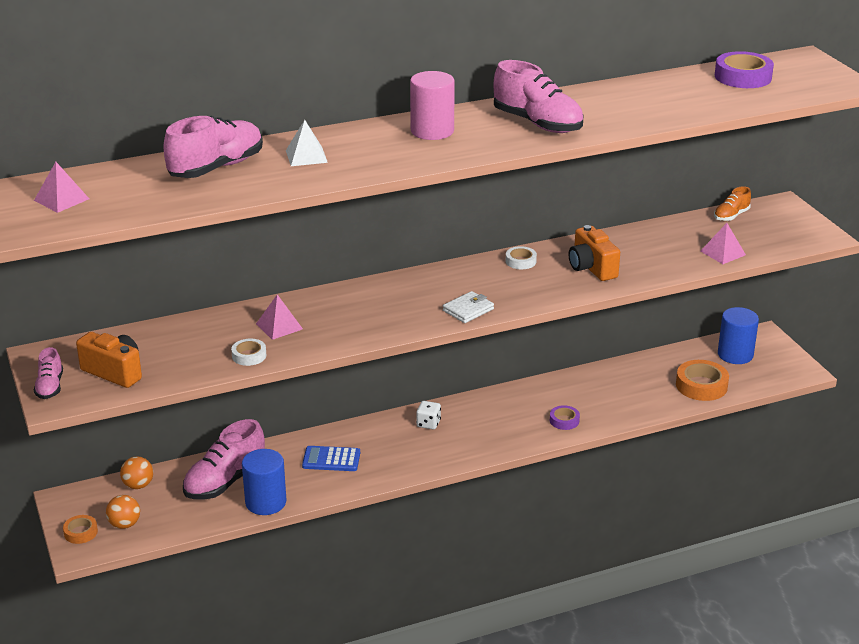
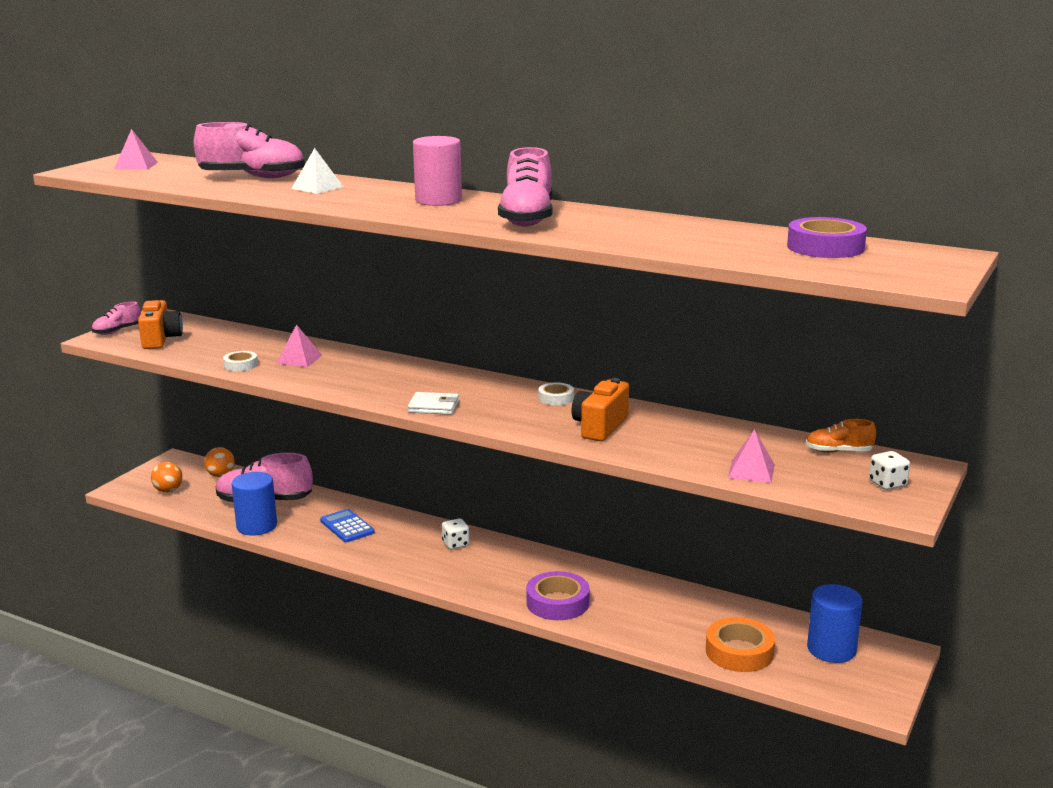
camera: 50 degrees right, 10 degrees down
orange tape [63,515,98,544] -> none
purple tape [550,405,580,430] -> purple tape [526,571,590,620], size x1.78
none -> white dice [869,451,910,490]

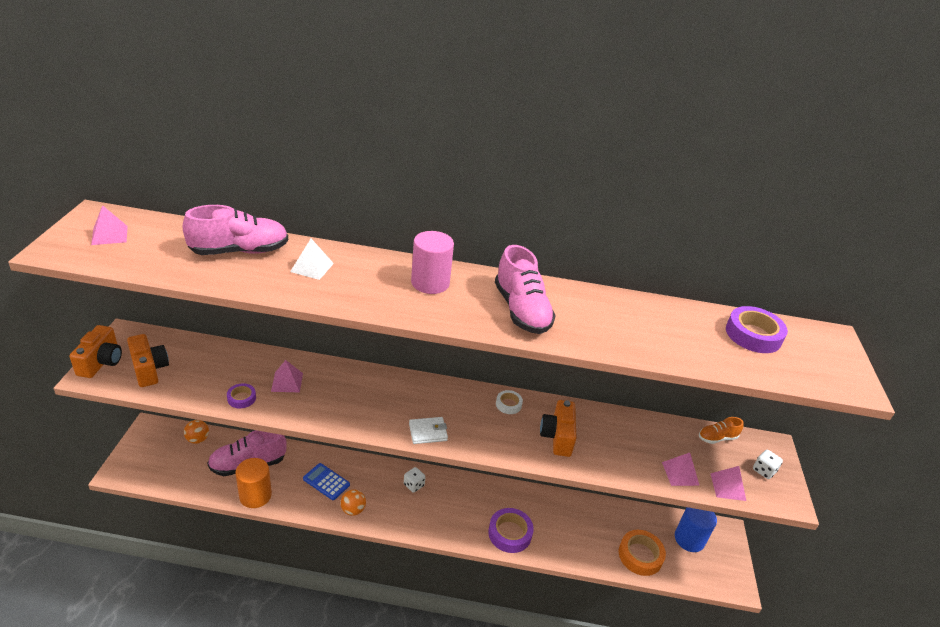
camera: 25 degrees left, 15 degrees up
pink shoe [92,302,141,335] -> orange camera [70,325,122,378]
orange ball [151,462,183,492] -> orange ball moved to [340,489,366,516]
white tape [223,351,258,371] -> purple tape [227,383,256,408]
blue cylinder [231,472,277,536] -> orange cylinder [235,458,272,508]
none -> pink pyramid [710,466,746,501]

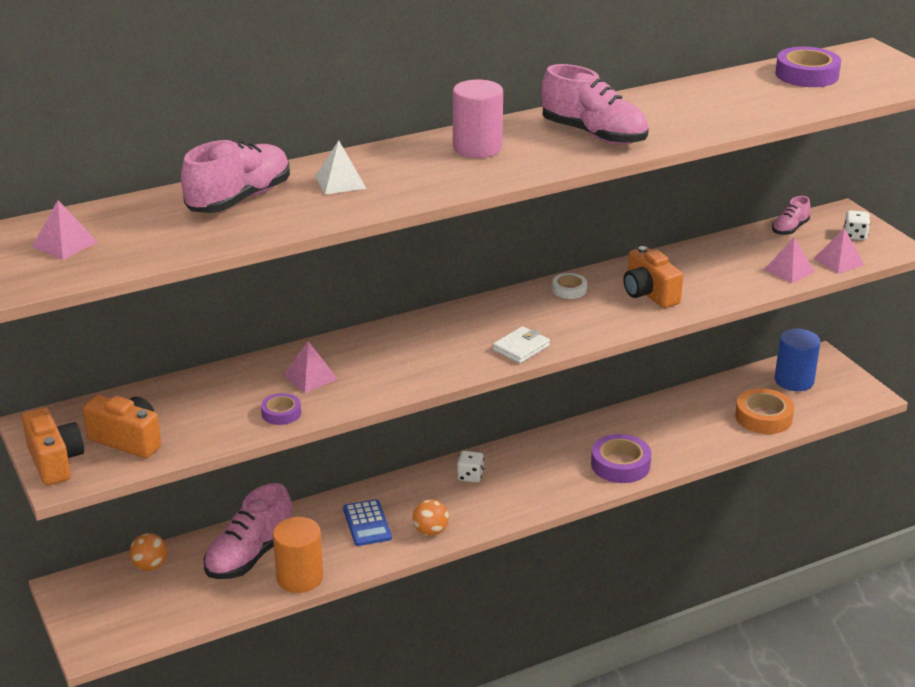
camera: 30 degrees left, 5 degrees down
blue calculator [303,463,350,500] -> blue calculator turned 105 degrees counterclockwise [343,499,392,546]
orange shoe [699,417,744,444] -> pink shoe [772,196,810,235]

